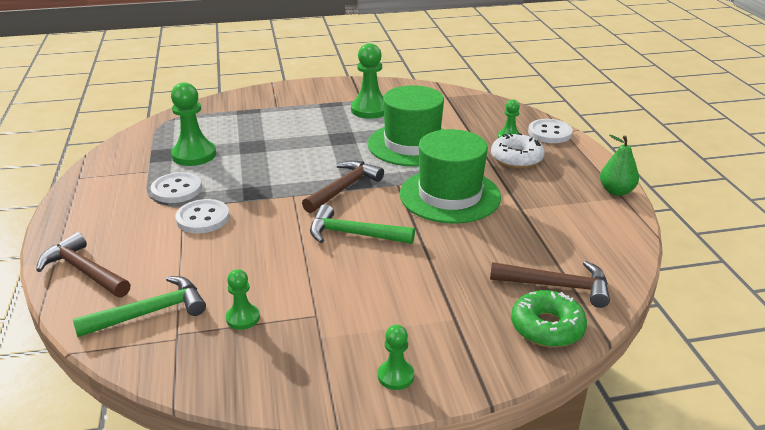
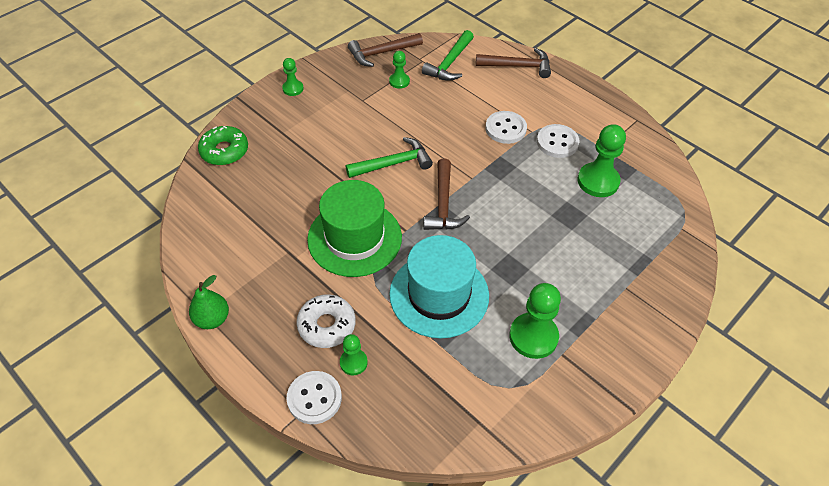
camera: 145 degrees right, 20 degrees up
green hat [368,85,445,167] -> turquoise hat [389,235,489,338]
brown hammer [490,261,610,308] -> brown hammer moved to [348,33,423,67]

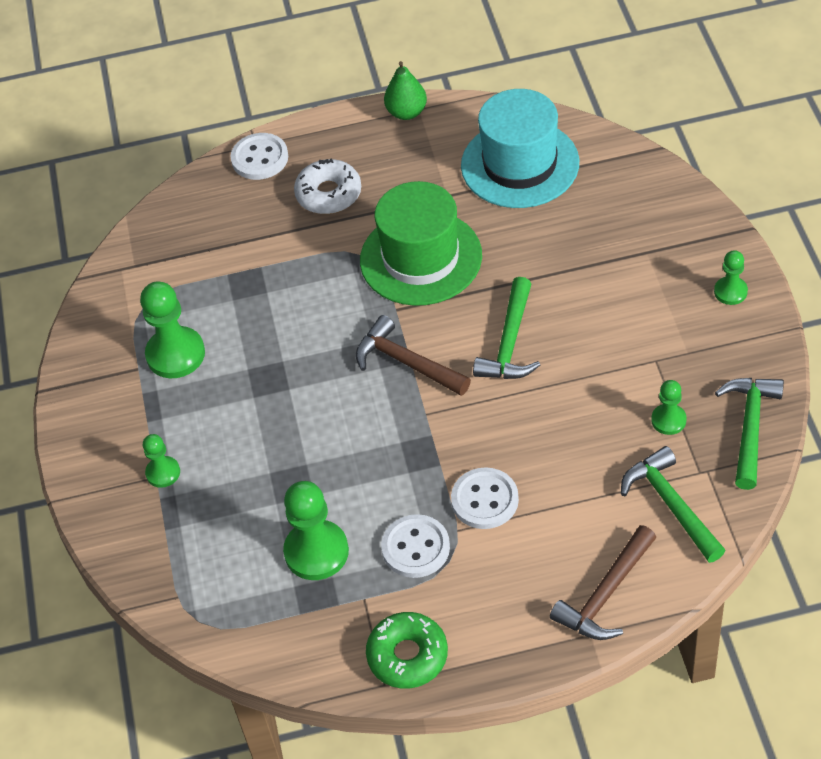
camera: 130 degrees right, 0 degrees up
green donut [198,126,248,165] -> green donut moved to [366,612,448,689]
green pawn [340,334,368,375] -> green pawn moved to [143,434,180,488]
brown hammer [348,33,423,67] -> green hammer [715,378,784,490]
turquoise hat [389,235,489,338] -> turquoise hat moved to [461,89,579,208]

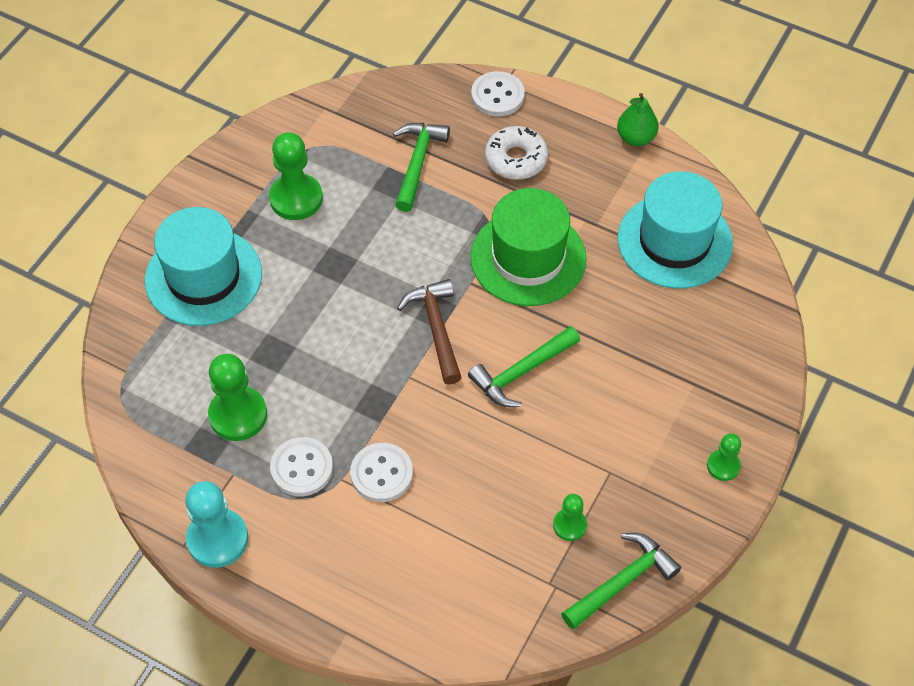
camera: 35 degrees right, 5 degrees up
green pawn [143,434,180,488] -> turquoise hat [145,207,262,326]
green donut [366,612,448,689] -> turquoise pawn [186,481,248,568]
brown hammer [550,525,656,640] -> none
green hammer [621,446,726,563] -> green hammer moved to [393,123,450,212]

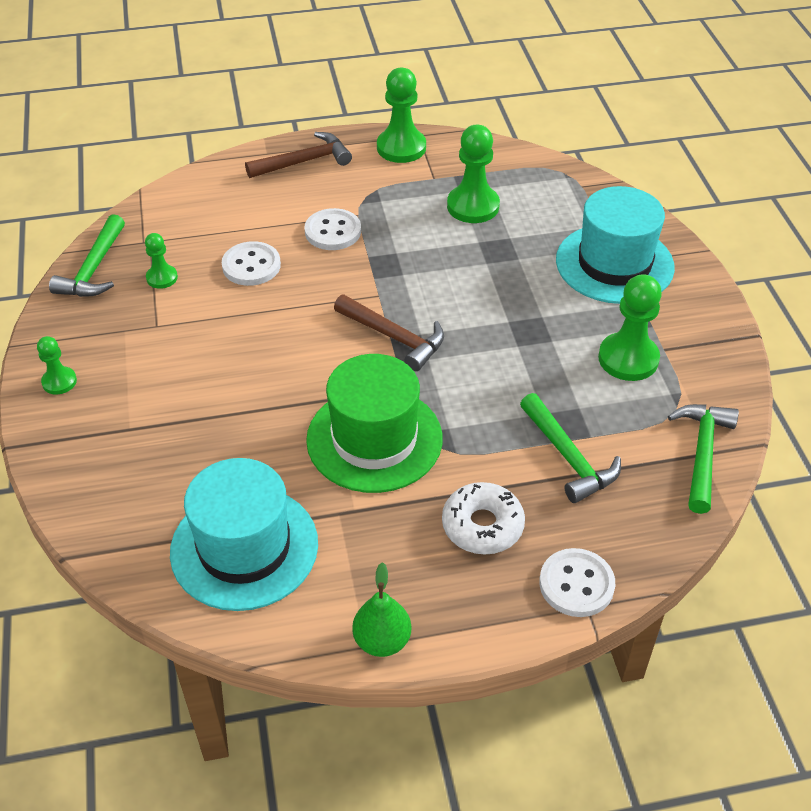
camera: 140 degrees right, 10 degrees down
turquoise pawn [186,481,248,568] -> green pawn [377,68,426,163]
white button [270,437,333,496] -> white button moved to [222,241,281,286]
green hammer [468,326,580,407] -> green hammer moved to [668,404,739,514]
none -> brown hammer [245,132,352,178]

